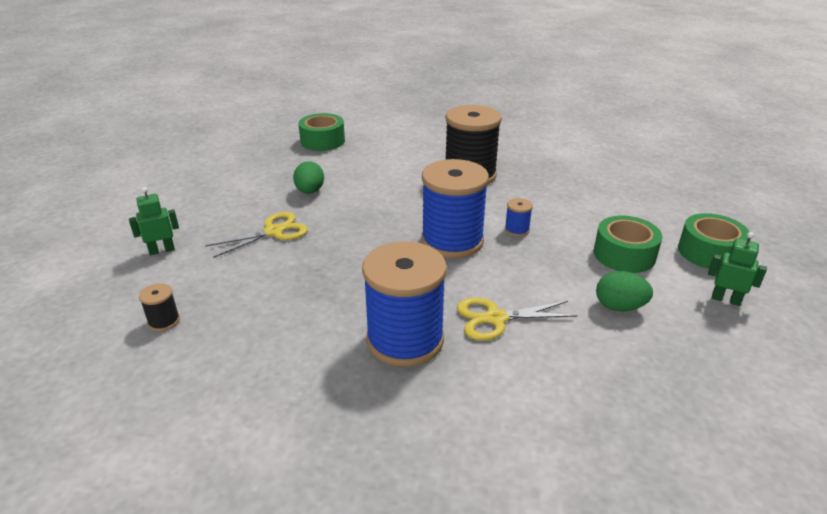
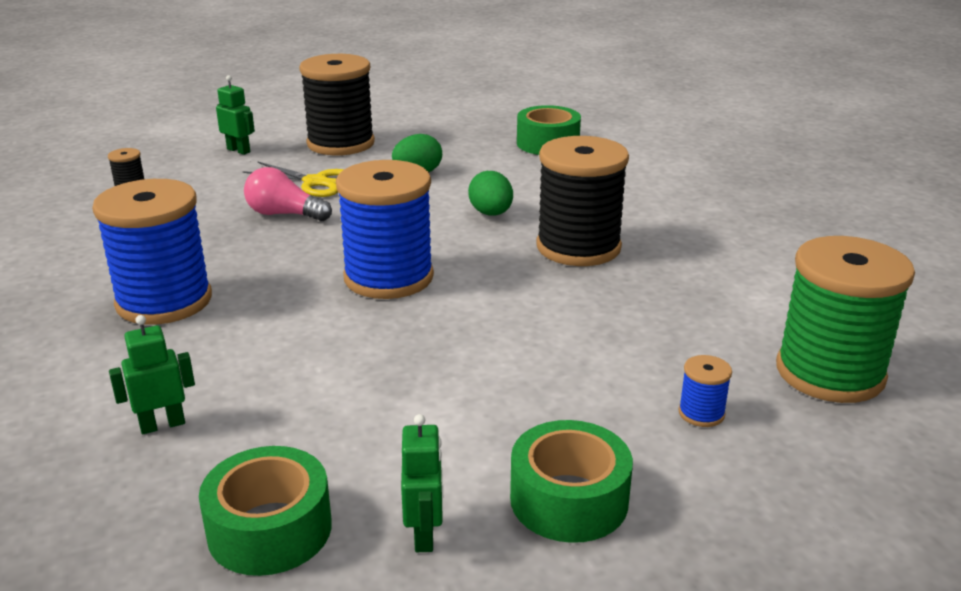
camera: 60 degrees right, 5 degrees down
yellow scissors [457,297,578,341] -> none
blue spool [505,198,533,237] -> blue spool moved to [679,355,732,427]
green tape [594,216,663,273] -> green tape moved to [199,446,332,576]
green egg [596,271,653,311] -> green egg moved to [468,171,513,216]
none -> green robot [109,315,195,434]
none -> pink light bulb [244,167,332,221]
none -> black spool [299,54,375,155]
none -> green spool [776,236,915,403]

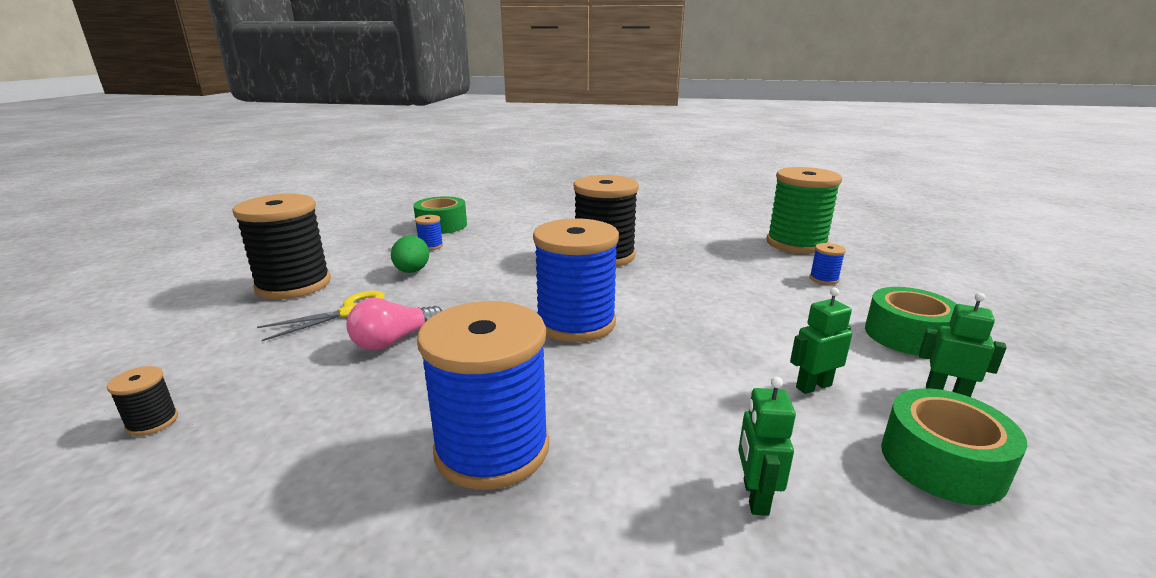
camera: 60 degrees left, 5 degrees down
green robot [216,75,255,155] -> green robot moved to [790,288,852,394]
green egg [468,171,513,216] -> none
none -> blue spool [415,215,443,250]

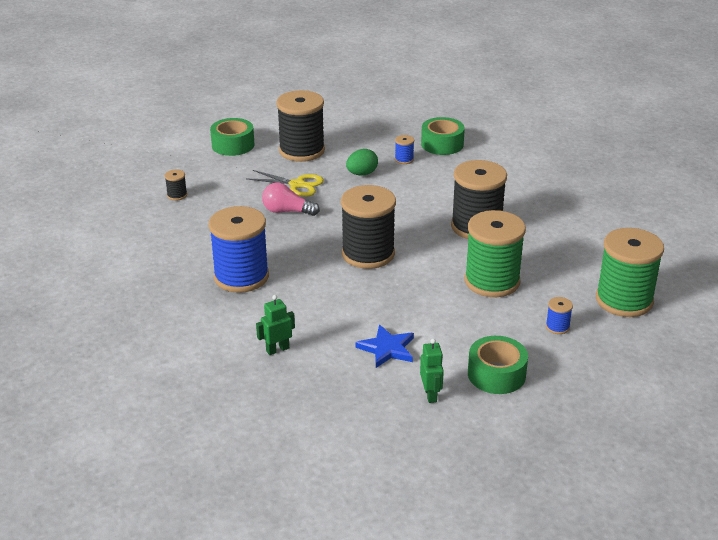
camera: 55 degrees right, 10 degrees up
blue spool [533,218,619,342] -> black spool [341,185,396,269]
green robot [790,288,852,394] -> blue star [356,325,414,368]
green tape [881,388,1027,505] -> green tape moved to [210,118,254,156]
none -> green spool [465,210,526,297]

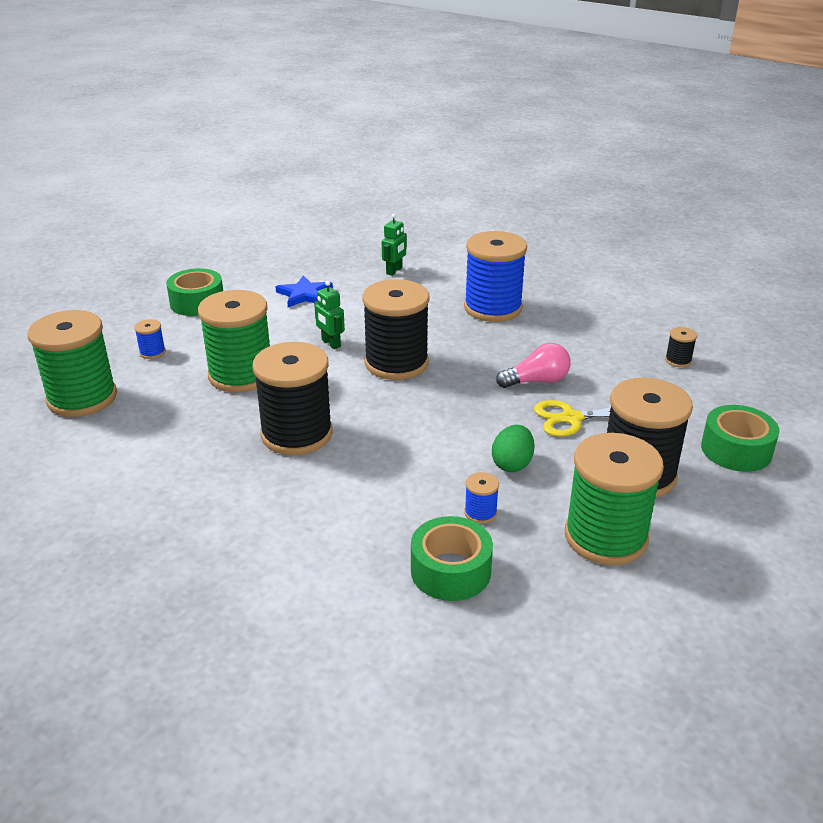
camera: 150 degrees right, 0 degrees up
green robot [420,339,444,403] -> green robot moved to [314,281,345,349]
none -> green spool [565,433,664,565]

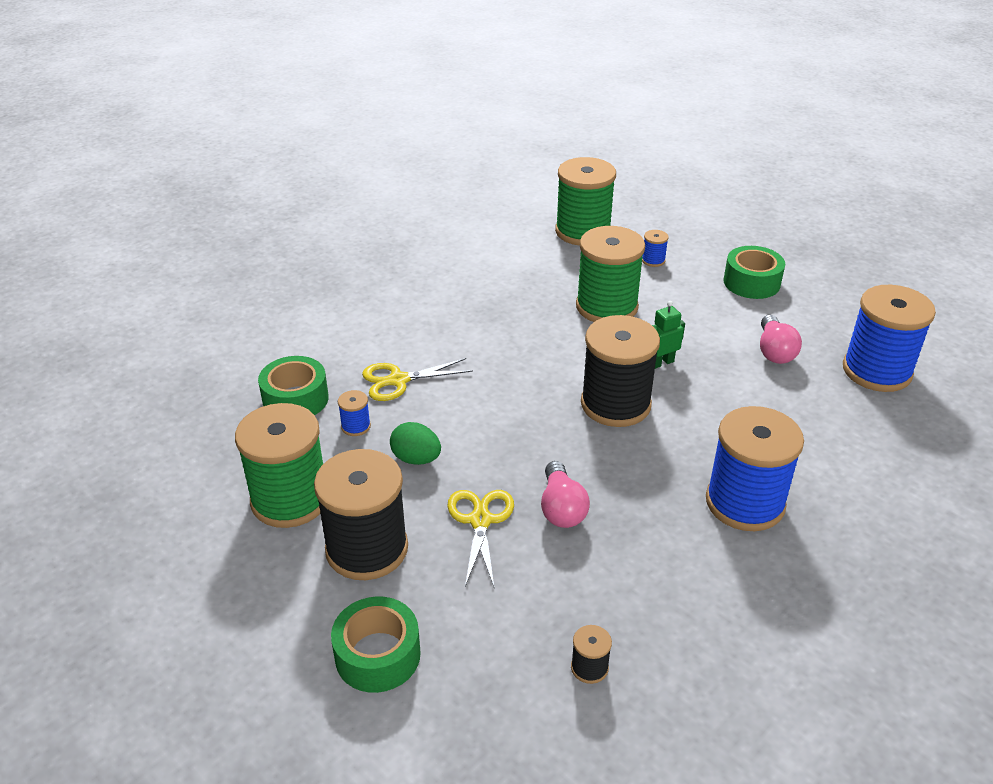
camera: 100 degrees right, 5 degrees up
black spool [252,342,333,455] -> none
blue star [276,275,333,307] -> pink light bulb [760,315,802,364]
green robot [382,214,407,276] -> none
none -> yellow scissors [362,358,473,401]
none -> blue spool [843,285,936,392]

